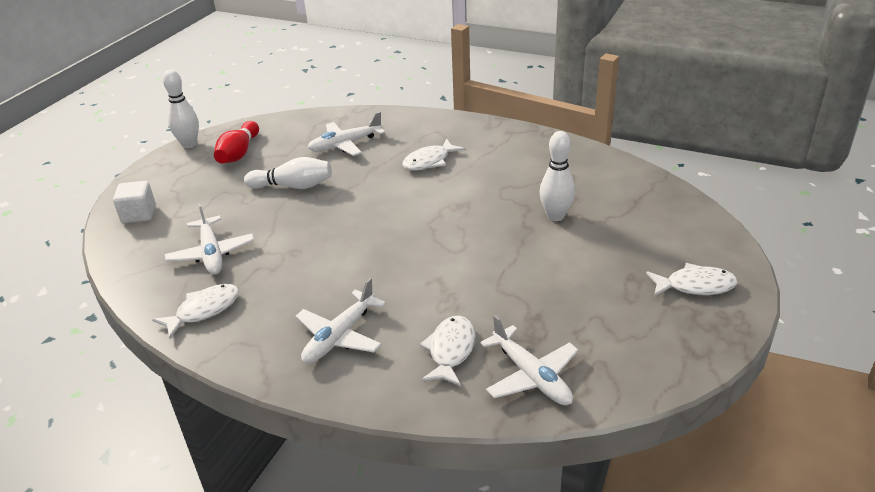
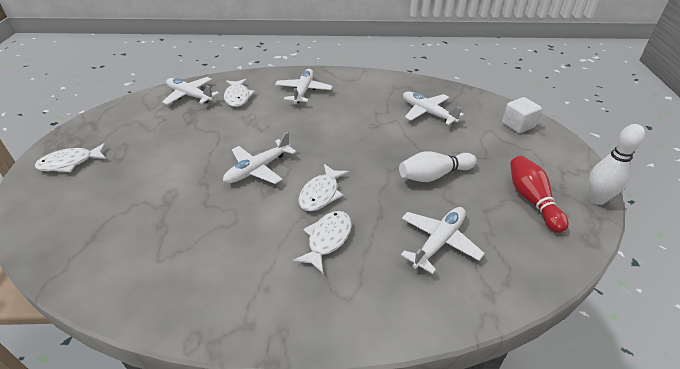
camera: 155 degrees right, 5 degrees up
white fish [152,284,239,339] -> white fish moved to [298,164,349,211]
white bowling pin [540,131,575,221] -> none
none -> white plane [223,132,296,184]

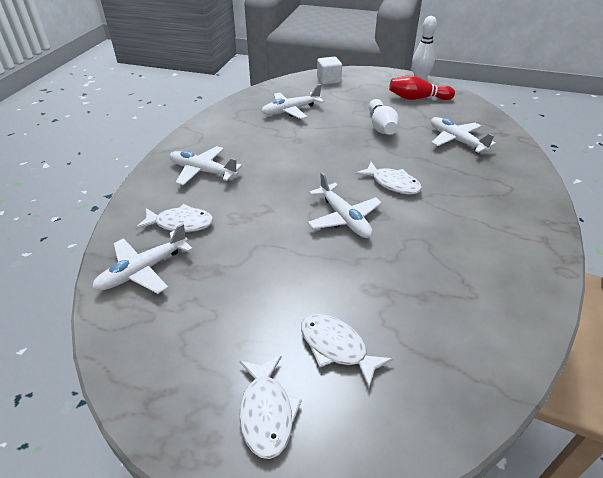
camera: 75 degrees left, 0 degrees up
white fish [293,211,352,273] -> white fish moved to [301,314,393,388]

